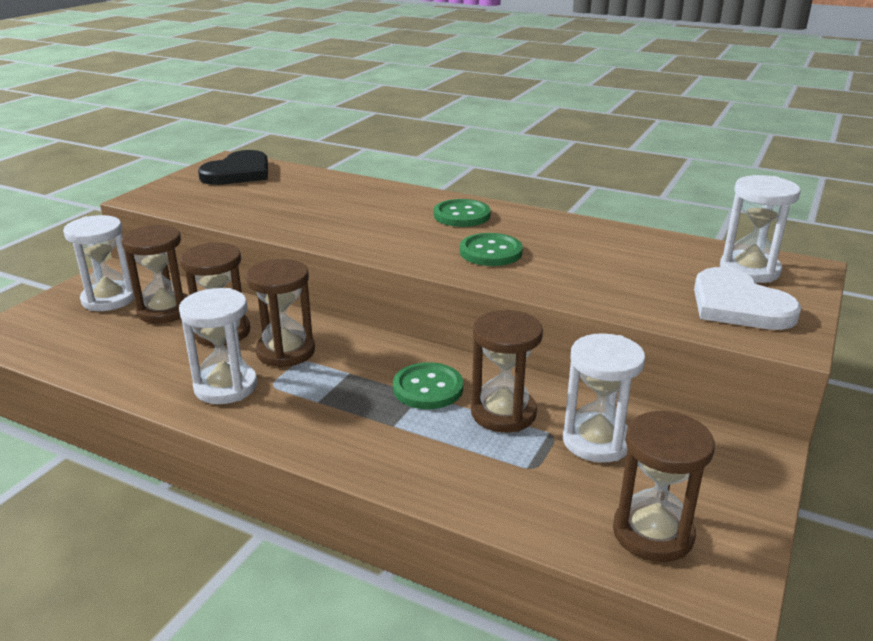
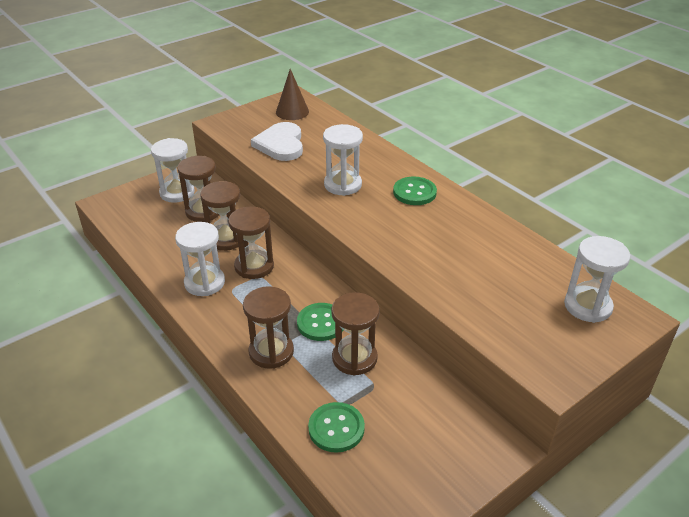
camera: 25 degrees right, 10 degrees up
black heart [198,150,268,185] -> brown cone [276,69,309,120]
green button [460,233,523,266] -> green button moved to [308,402,365,453]
white hourglass [563,333,645,463] -> white hourglass moved to [323,124,363,196]
brown hourglass [613,411,715,562] -> brown hourglass moved to [243,286,294,369]
white heart [694,267,802,330] -> white heart moved to [251,122,303,161]

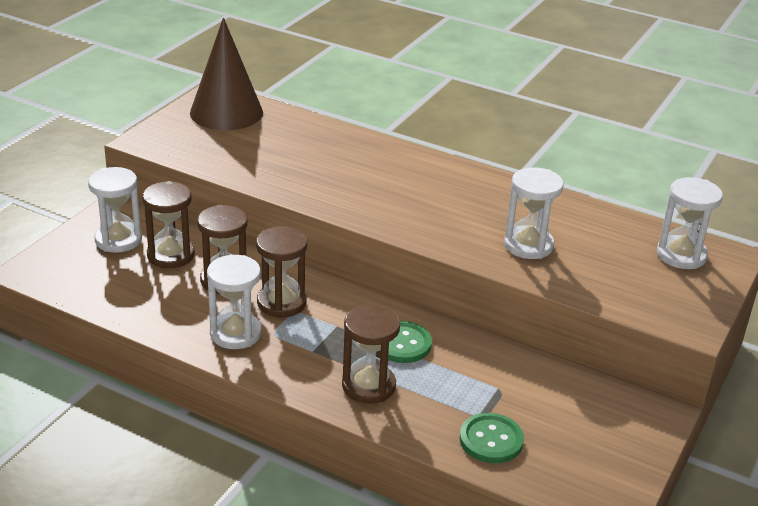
camera: 25 degrees left, 5 degrees down
white heart [251,122,303,161] -> none
brown cone [276,69,309,120] -> brown cone [190,18,263,130], size x1.67
white hourglass [323,124,363,196] -> white hourglass moved to [504,167,564,259]
brown hourglass [331,292,380,376] -> none
green button [393,177,437,205] -> none

